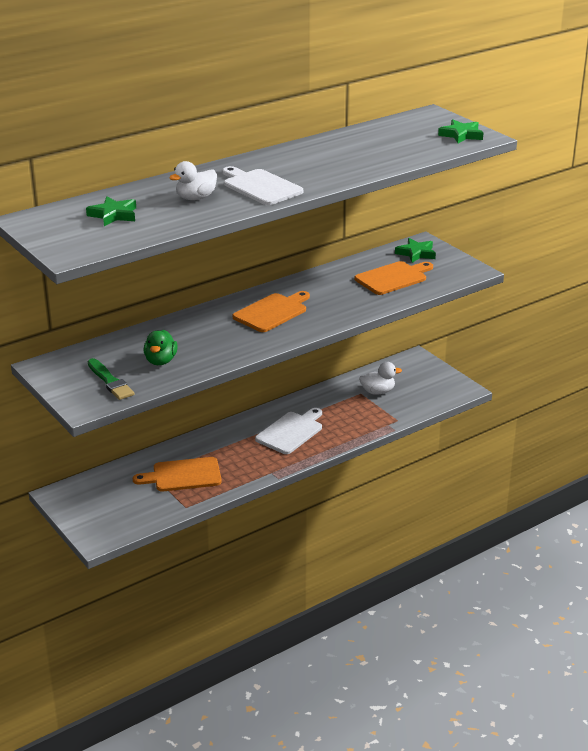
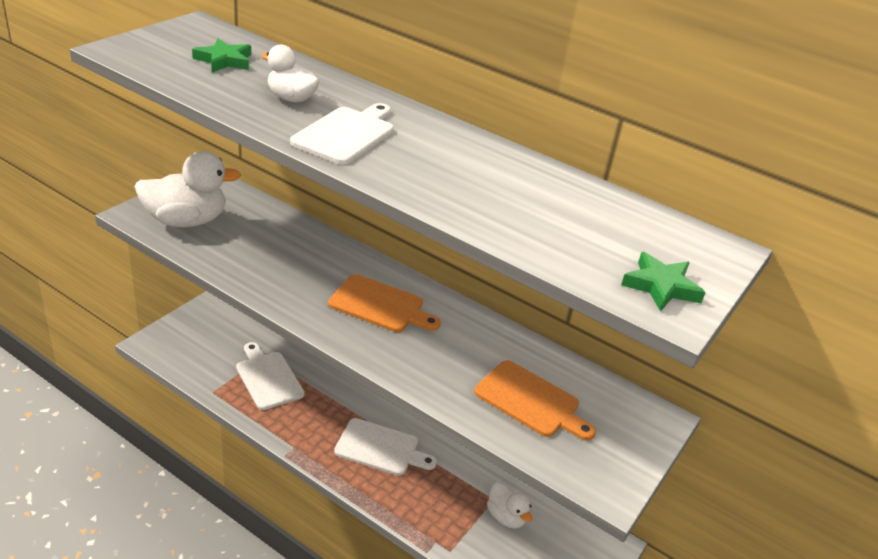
camera: 65 degrees right, 5 degrees up
green brush [88,358,134,400] -> white duck [134,151,241,227]
orange cutting board [133,457,222,492] -> white cutting board [236,342,305,410]
green duck [144,330,178,365] -> none
green star [395,238,436,263] -> none

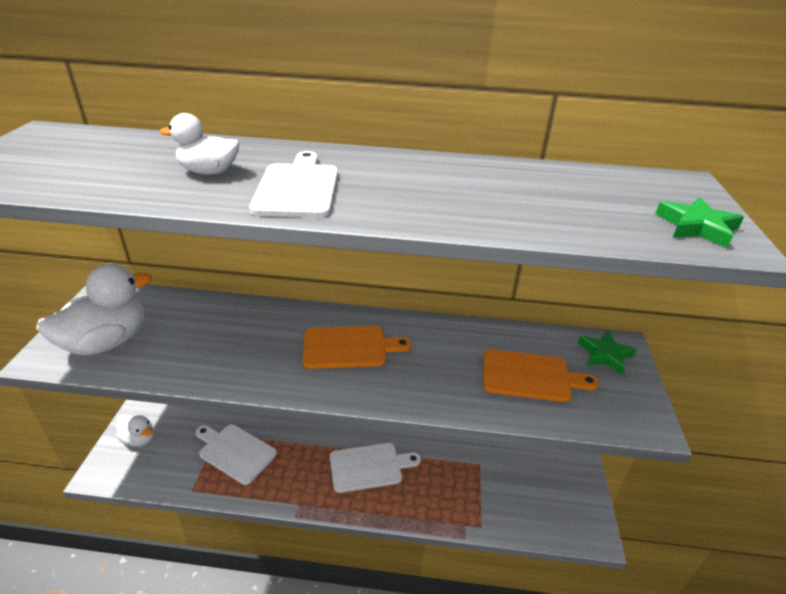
camera: 25 degrees left, 0 degrees up
green star [192,39,251,72] -> green star moved to [578,331,637,375]
white duck [487,482,532,529] -> white duck moved to [116,414,154,447]

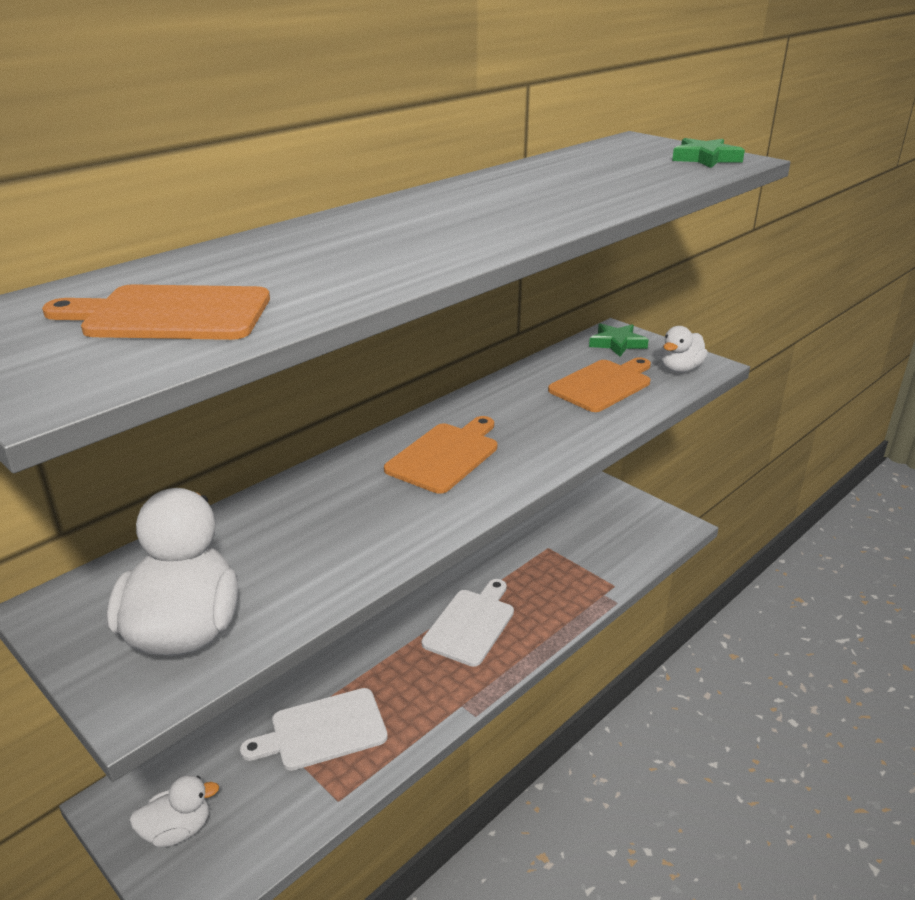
camera: 50 degrees left, 5 degrees down
white duck [160,113,240,174] -> white duck moved to [661,326,708,373]
white cutting board [249,151,338,218] -> none
none -> orange cutting board [42,284,270,340]

